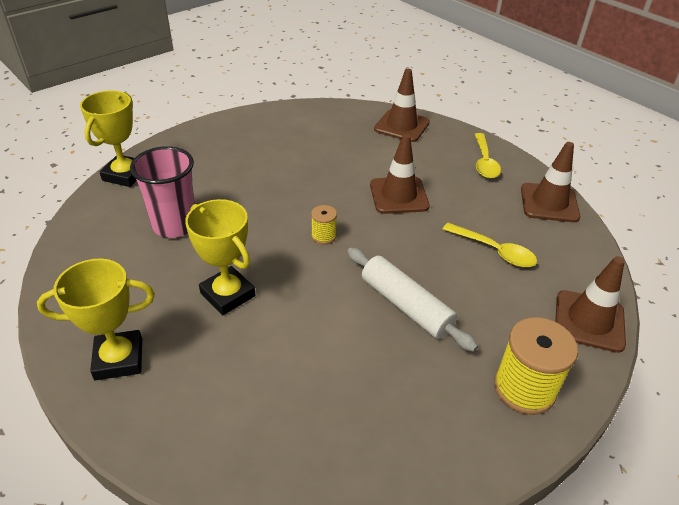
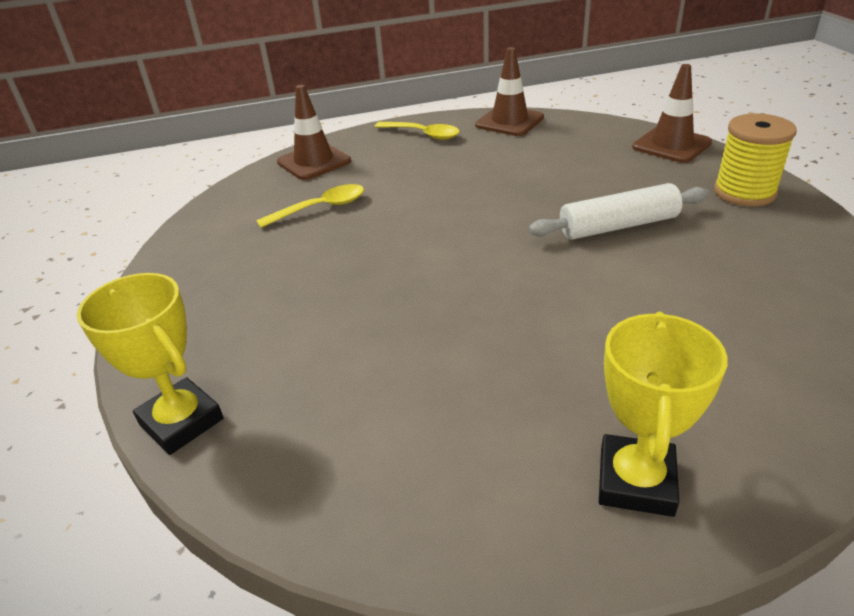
camera: 60 degrees left, 5 degrees down
pink cup [130,146,195,238] -> none
yellow trophy [185,199,255,315] -> none
yellow spool [311,205,337,244] -> none
brown traffic cone [370,134,430,214] -> none
yellow spoon [443,223,537,267] -> yellow spoon moved to [256,184,364,228]

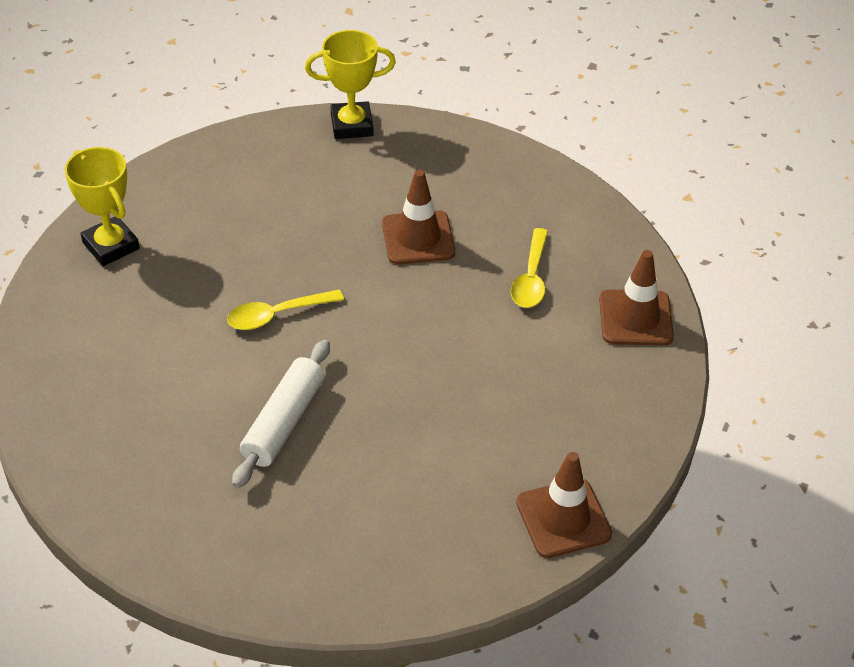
camera: 125 degrees right, 10 degrees up
yellow spoon [374,122,460,140] -> yellow spoon moved to [227,290,344,330]
brown traffic cone [632,64,712,163] -> brown traffic cone moved to [382,170,455,264]
yellow spool [714,114,797,206] -> none

